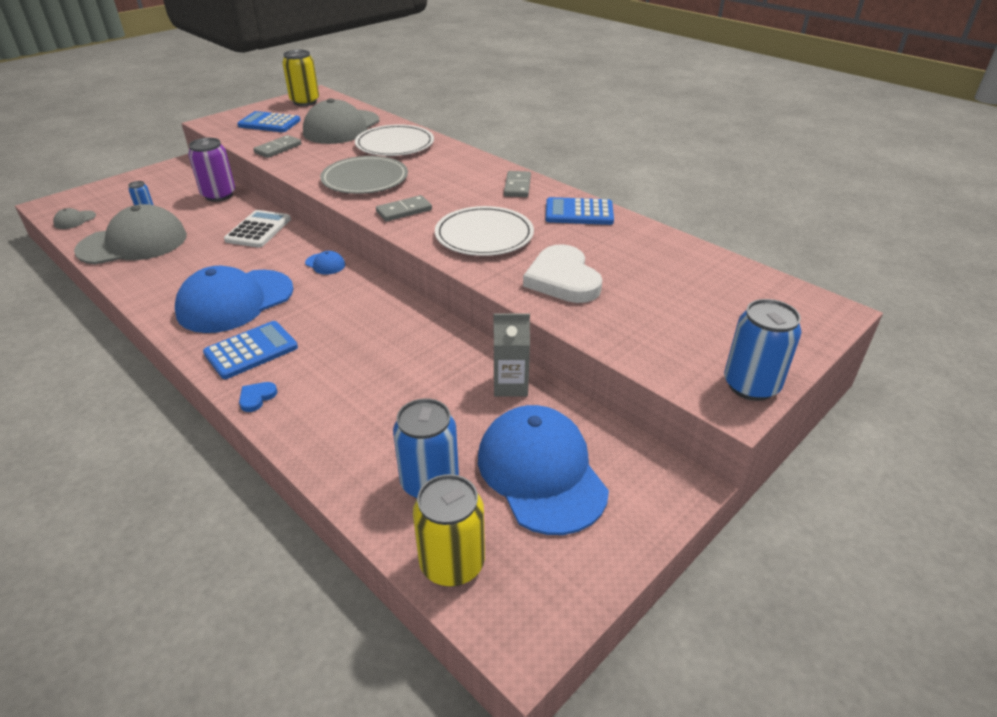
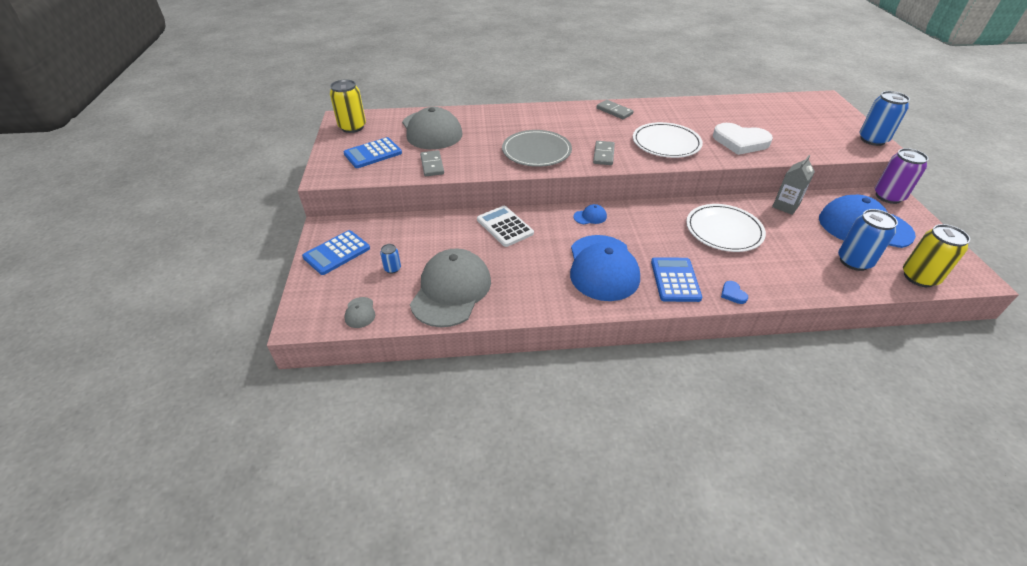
camera: 50 degrees left, 5 degrees up
purple can [188,138,235,202] -> purple can moved to [875,148,928,204]
white plate [355,124,434,156] -> white plate moved to [686,204,766,252]
blue calculator [546,197,614,225] -> blue calculator moved to [302,230,370,275]

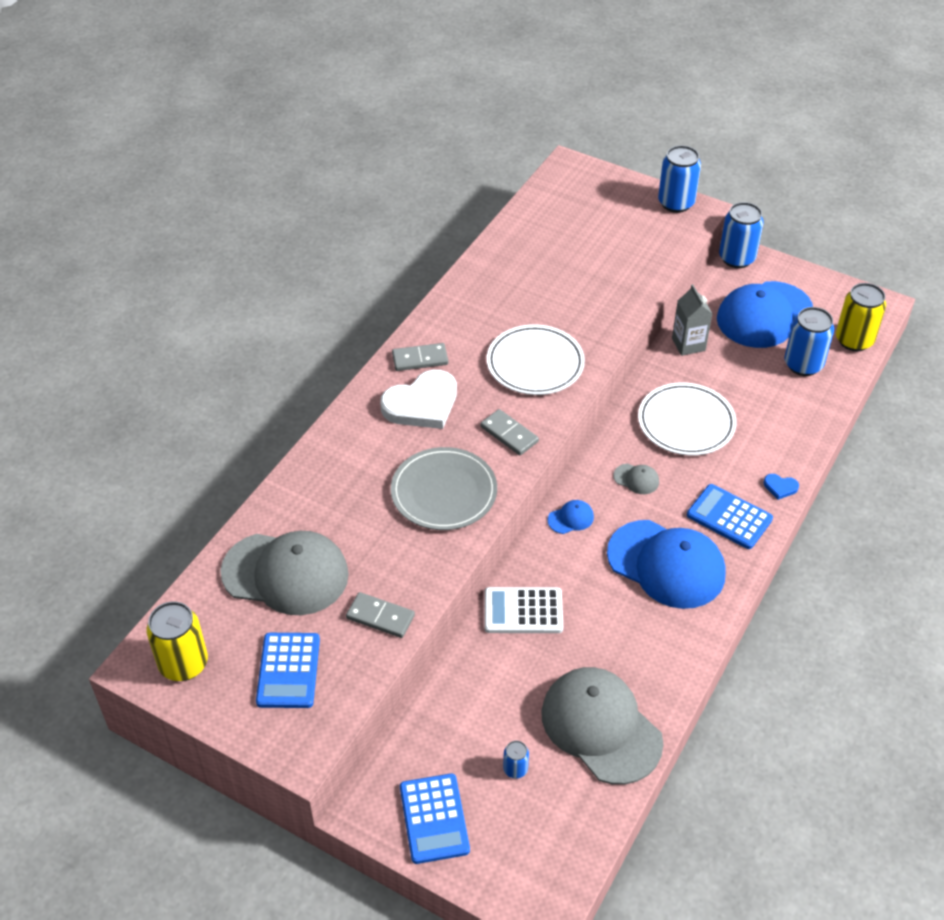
camera: 55 degrees left, 5 degrees up
grey cap [344,297,375,328] -> grey cap moved to [613,464,659,494]
blue cap [573,204,607,225] -> blue cap turned 45 degrees clockwise [548,500,594,534]
white heart [713,123,773,155] -> white heart moved to [380,370,457,429]
purple can [875,148,928,204] -> blue can [719,202,764,268]

